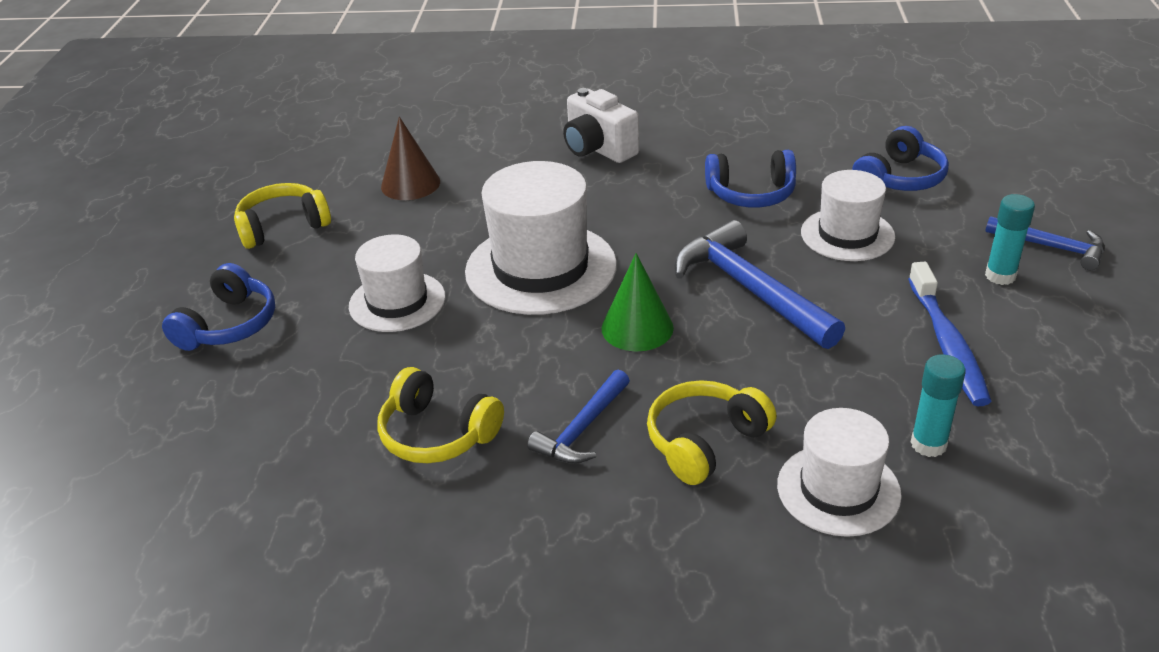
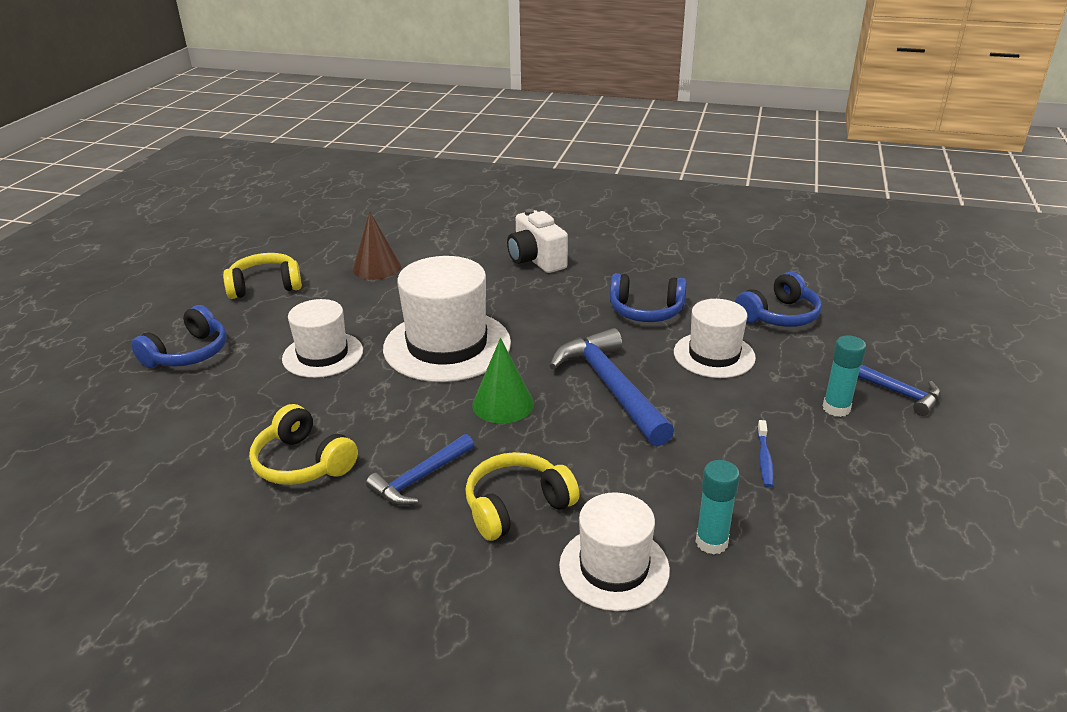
camera: 10 degrees right, 5 degrees down
blue toothbrush [908,262,992,406] -> blue toothbrush [757,420,774,487], size x0.51

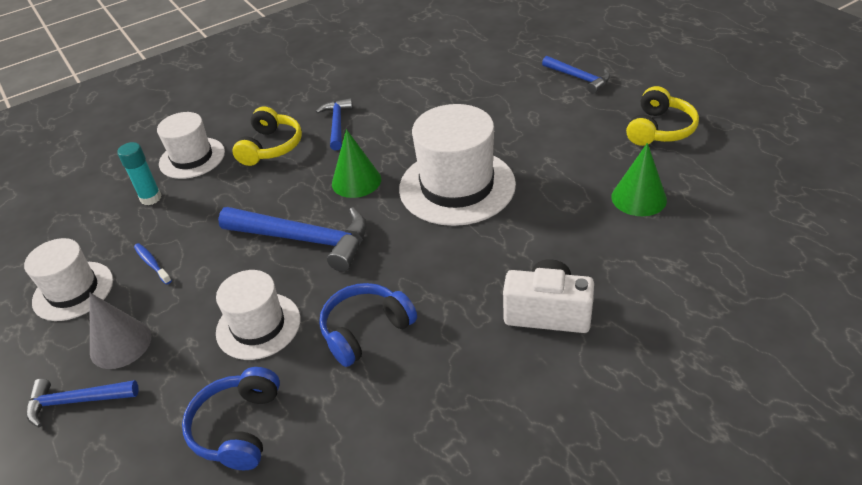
camera: 135 degrees right, 10 degrees up
blue headphones [131,305,227,368] -> blue hammer [542,56,610,94]
yellow headphones [249,404,358,485] -> none
white hat [282,299,363,378] -> white hat moved to [24,238,113,321]
brown cone [353,211,401,280] -> green cone [612,143,667,216]
turquoise glue stick [823,335,866,417] -> grey cone [90,293,151,369]

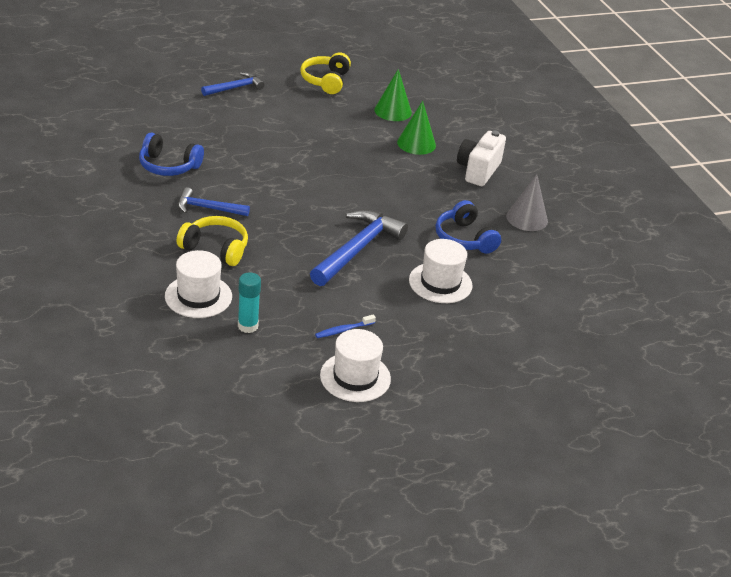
camera: 85 degrees left, 5 degrees down
blue hammer [26,379,139,427] -> none
grey cone [90,293,151,369] -> grey cone moved to [506,174,548,231]
blue headphones [182,367,280,470] -> blue headphones moved to [139,132,204,176]
green cone [332,129,381,198] -> green cone moved to [397,101,436,155]
white hat [399,104,516,226] -> none
yellow headphones [626,86,699,146] -> yellow headphones turned 120 degrees counterclockwise [300,52,351,94]

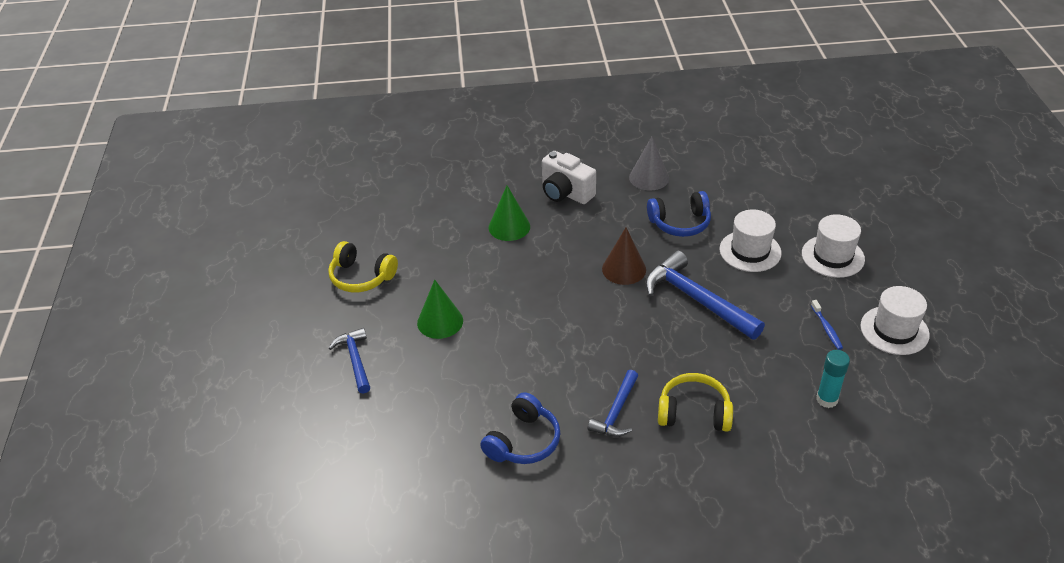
camera: 70 degrees left, 5 degrees up
white hat [165,250,232,318] -> white hat moved to [802,214,865,278]
yellow headphones [177,216,248,266] -> yellow headphones turned 60 degrees clockwise [658,373,733,431]
green cone [374,69,412,121] -> green cone moved to [417,280,463,339]
none -> brown cone [602,227,646,285]

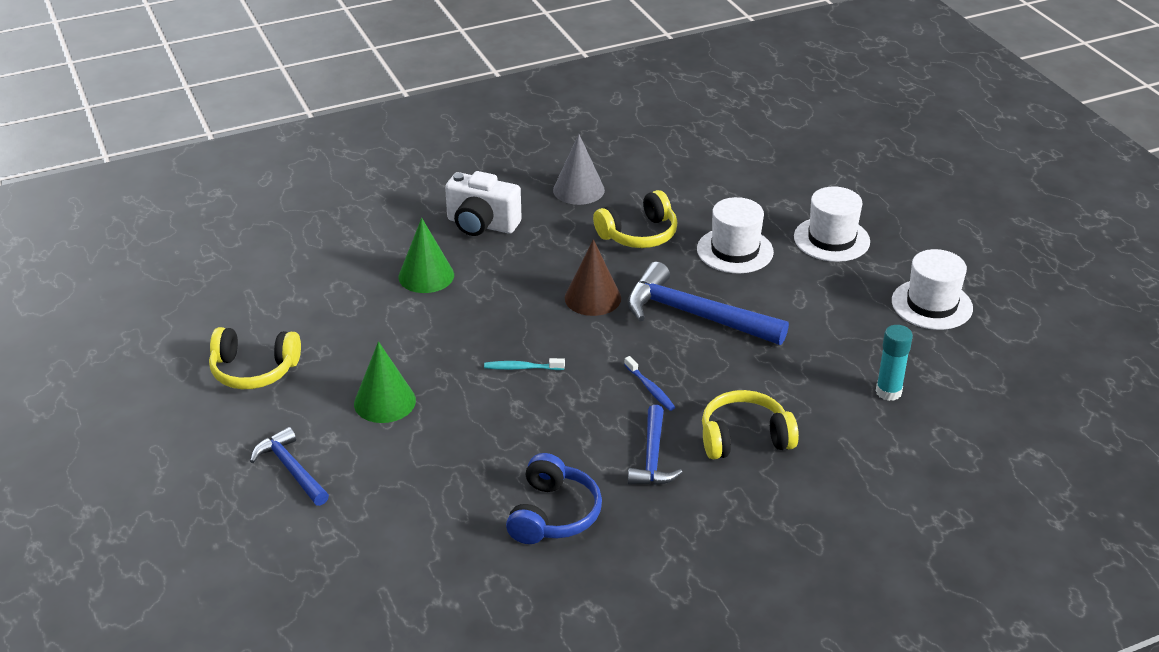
camera: 20 degrees left, 5 degrees down
blue headphones [647,191,711,237] -> yellow headphones [593,190,677,248]
blue toothbrush [811,300,843,350] -> blue toothbrush moved to [624,356,675,411]
none -> turquoise toothbrush [484,358,565,370]

